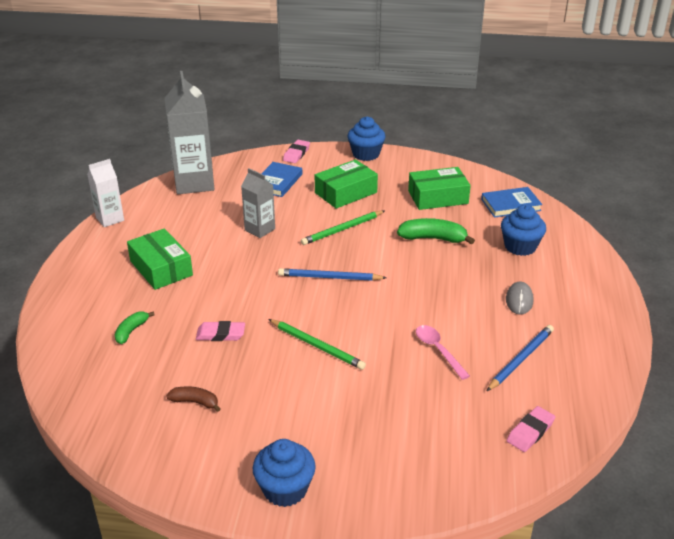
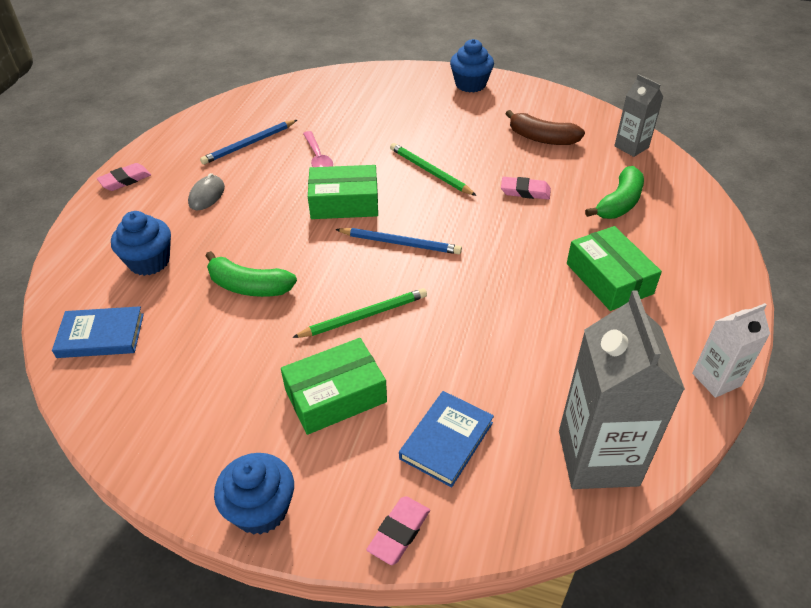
camera: 170 degrees left, 10 degrees up
green banana [115,311,155,344] -> green banana [585,166,644,219], size x1.66
brown banana [166,386,220,412] -> brown banana [506,110,585,145], size x1.66
grey carton [241,168,275,238] -> grey carton moved to [614,74,663,157]
green box [408,167,471,210] -> green box moved to [308,165,378,219]
pink eraser [507,406,555,452] -> pink eraser moved to [97,163,151,191]

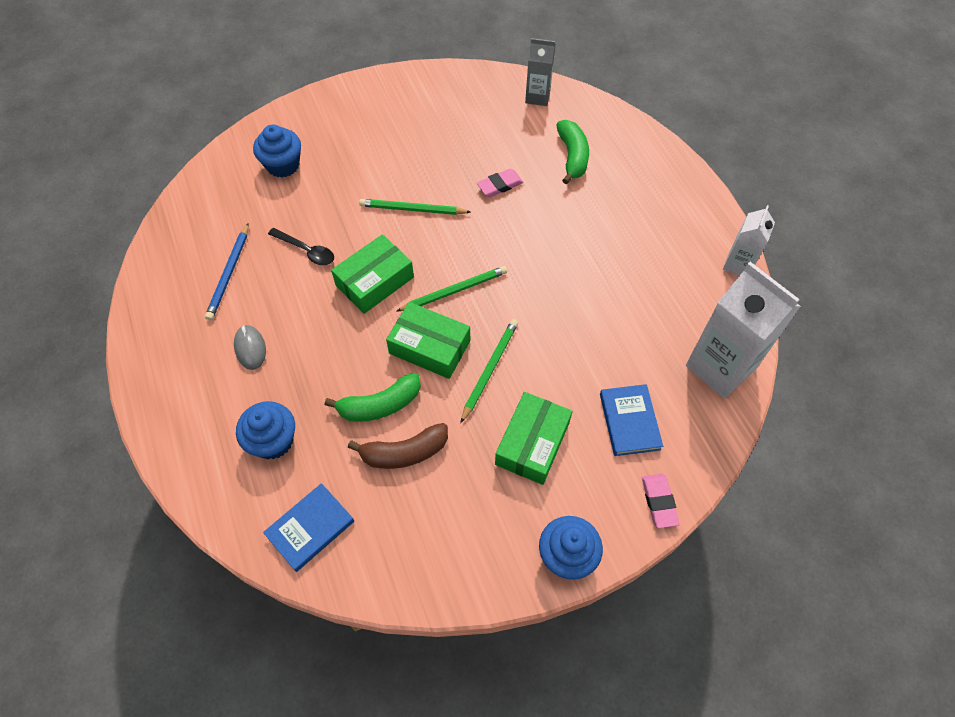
camera: 40 degrees left, 15 degrees up
pink eraser [97,163,151,191] -> none
pink spoon [303,131,333,167] -> black spoon [268,228,334,265]
blue pencil [335,228,462,254] -> green pencil [397,266,507,311]
blue cupcake [450,39,494,93] -> blue cupcake moved to [253,125,301,178]
brown banana [506,110,585,145] -> brown banana moved to [348,423,448,469]
grey carton [559,290,685,489] -> white carton [686,262,801,399]
green box [567,226,662,311] -> green box moved to [386,302,470,379]

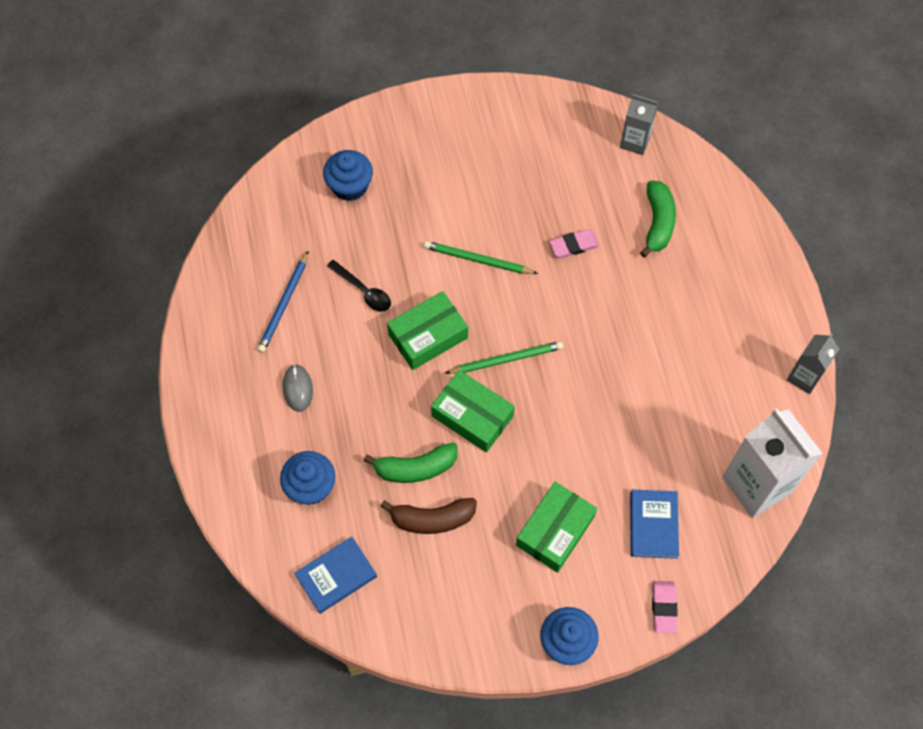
camera: 10 degrees right, 5 degrees up
green pencil [460,319,518,423] -> none
white carton [723,205,775,276] -> grey carton [787,333,839,394]

